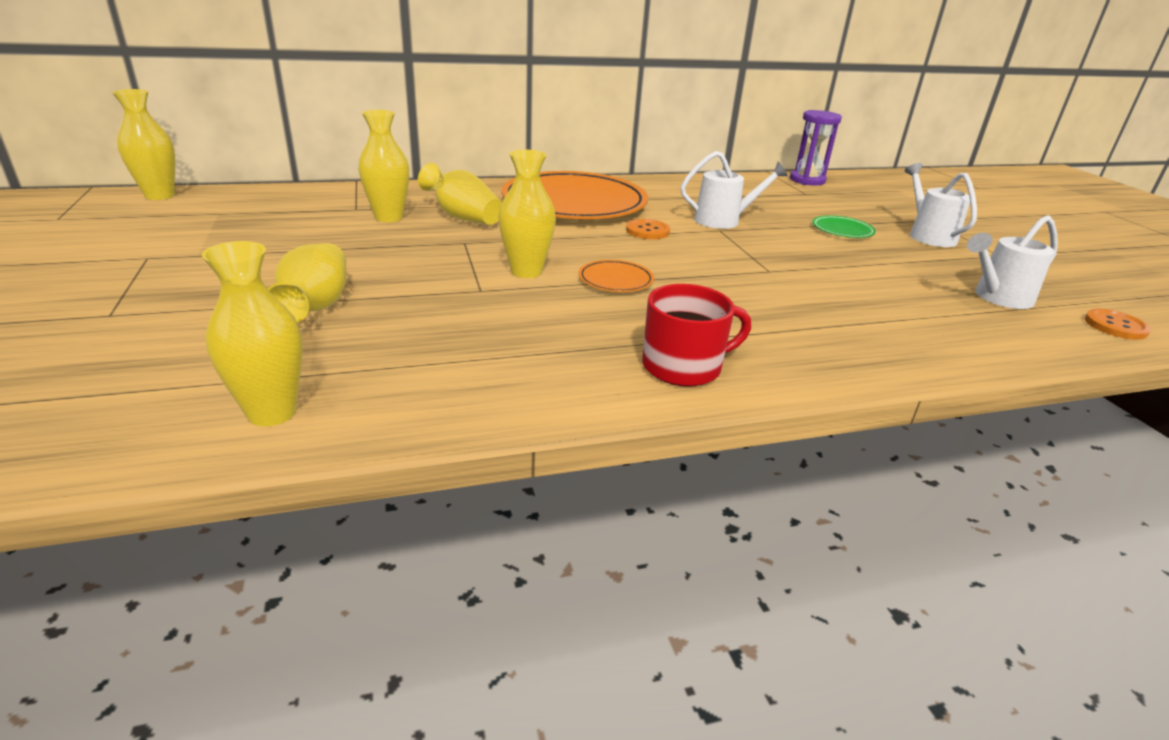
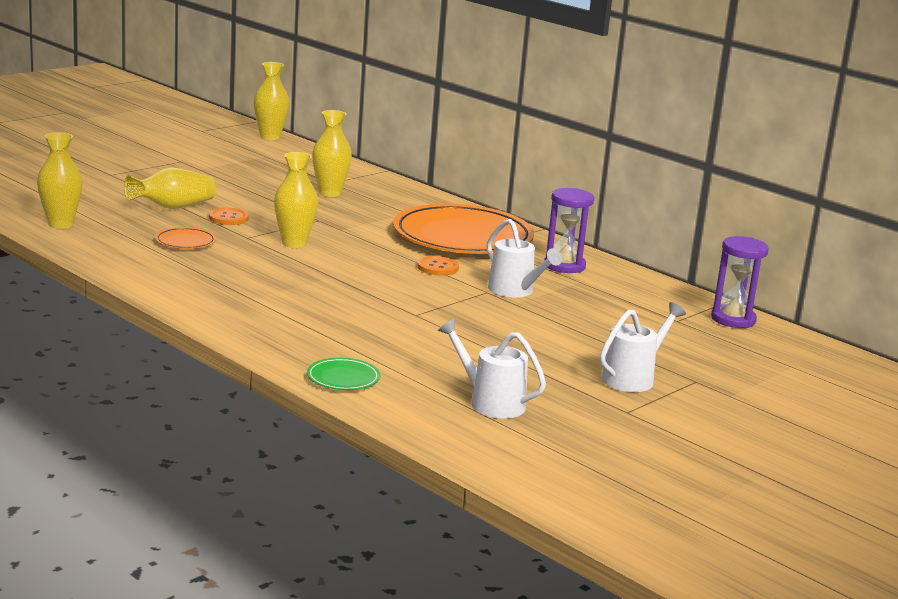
camera: 60 degrees right, 10 degrees down
yellow vase [418,163,502,225] -> none
orange plate [578,260,654,292] -> orange plate moved to [155,227,216,249]
red mug [642,284,751,387] -> none
green plate [812,215,876,238] -> green plate moved to [307,358,380,390]
orange button [1085,309,1151,340] -> orange button moved to [209,208,249,225]
none -> purple hourglass [544,188,594,273]

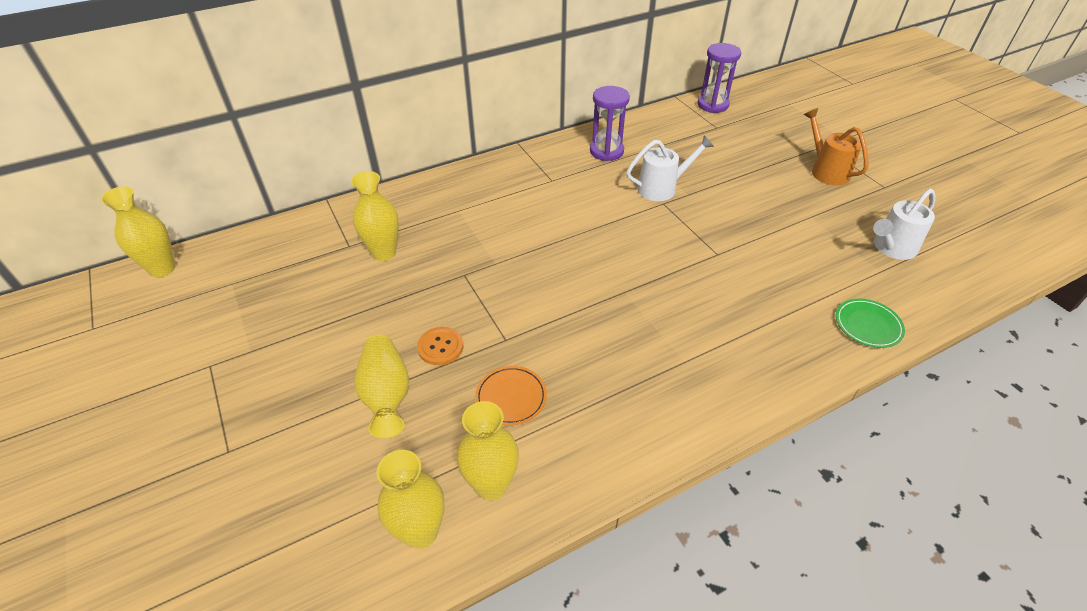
camera: 70 degrees left, 25 degrees up
yellow vase [274,152,318,248] -> yellow vase moved to [457,401,519,501]
orange plate [393,204,534,254] -> none
orange button [417,256,459,275] -> none
white watering can [600,302,686,392] -> orange watering can [804,108,869,186]

